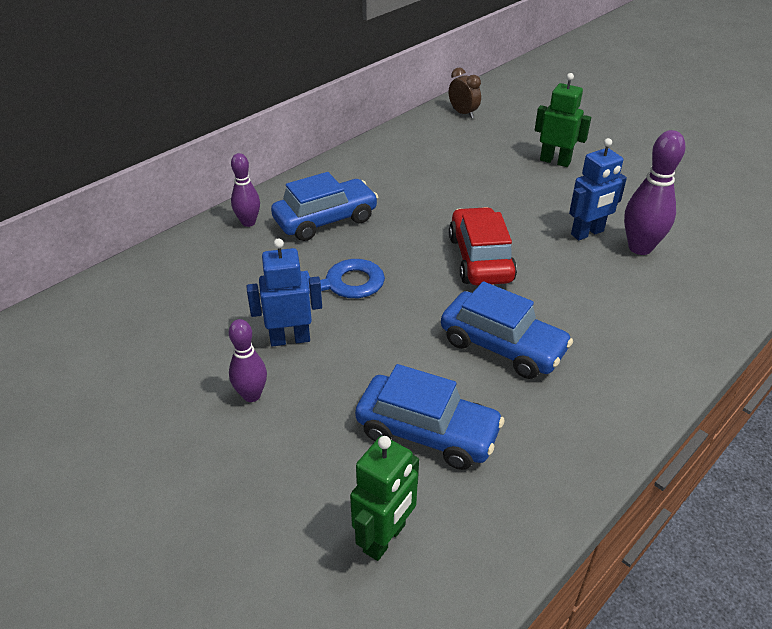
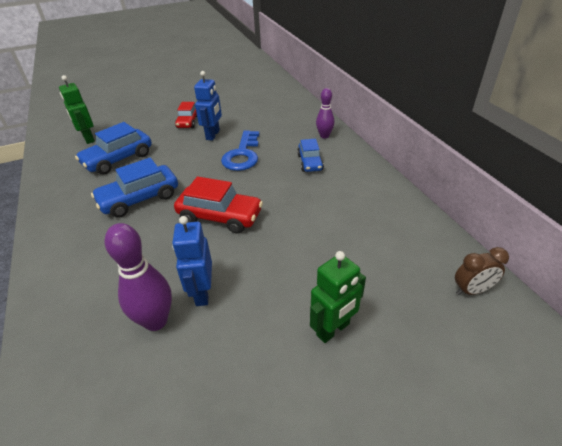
camera: 115 degrees right, 0 degrees up
purple bowling pin [229,319,267,402] -> red car [175,102,197,128]
blue car [271,172,378,241] -> blue car [297,139,324,172], size x0.62

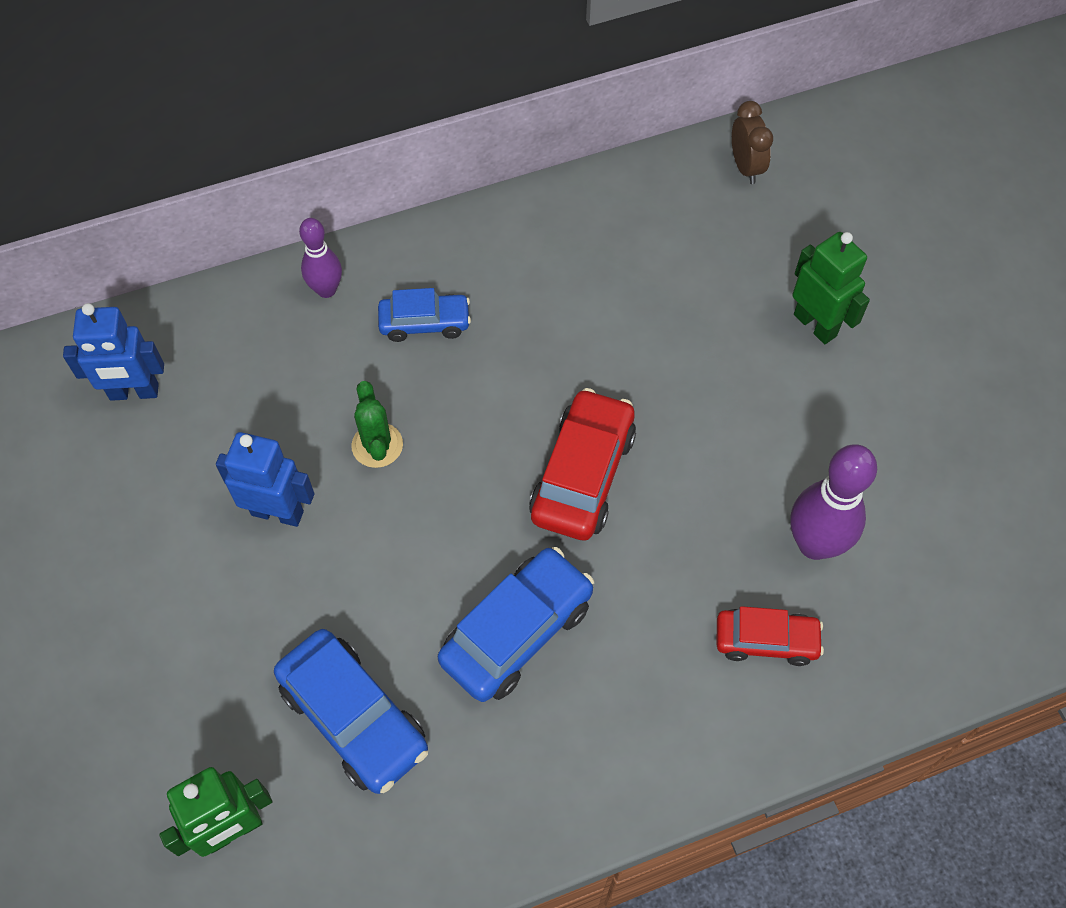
camera: 90 degrees left, 20 degrees up
blue car [91,157,178,218] -> blue car turned 105 degrees counterclockwise [438,547,594,702]
blue robot [172,216,212,306] -> blue robot moved to [63,303,164,401]
red car [175,102,197,128] -> red car moved to [716,606,824,666]
blue key [221,130,259,171] -> green cactus [351,381,403,468]

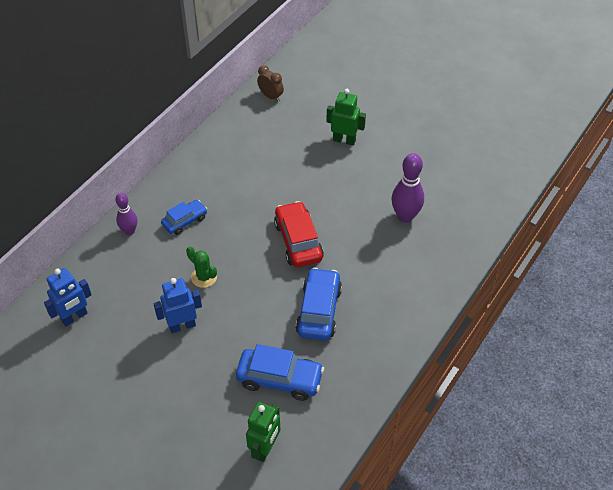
camera: 35 degrees left, 10 degrees down
red car [716,606,824,666] -> none

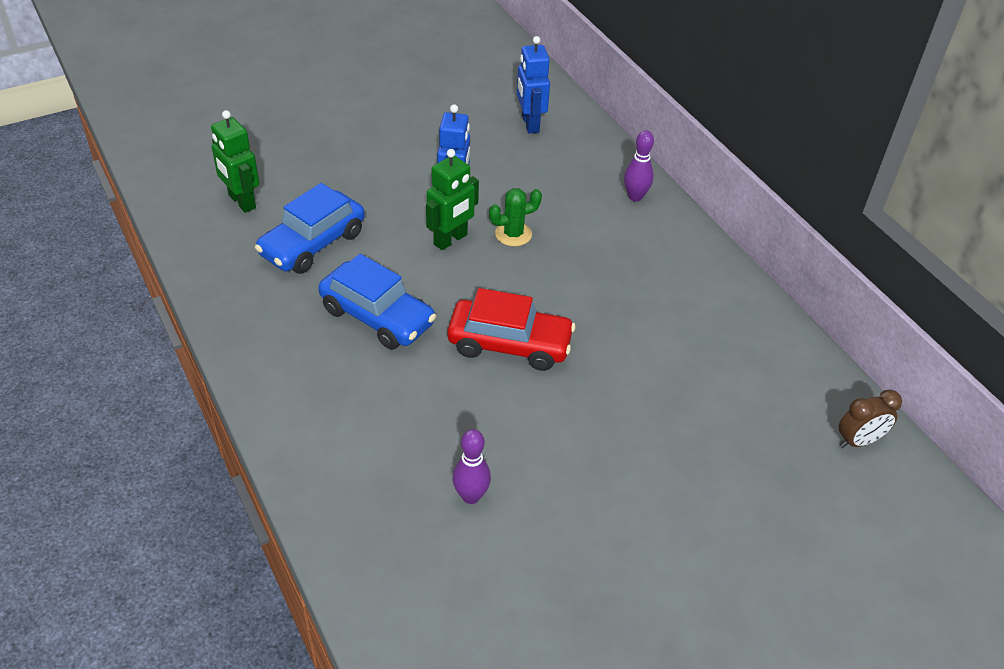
camera: 115 degrees right, 5 degrees down
blue car [161,200,207,235] -> none
green robot [326,89,366,146] -> green robot moved to [426,149,479,250]
purple bowling pin [392,153,424,223] -> purple bowling pin [452,429,491,504], size x0.63

